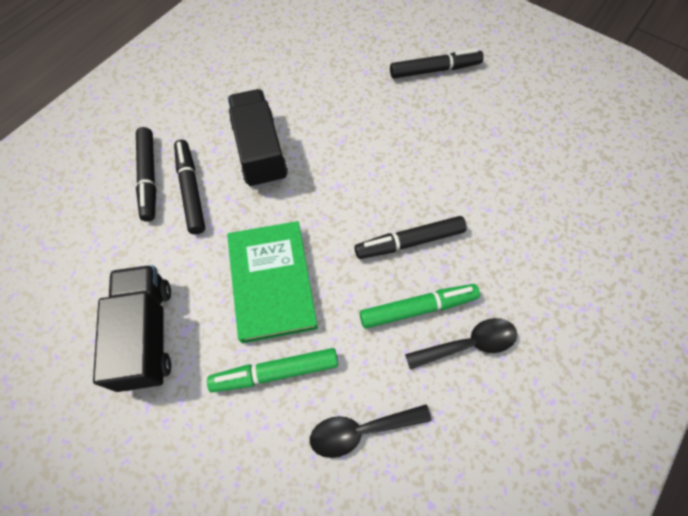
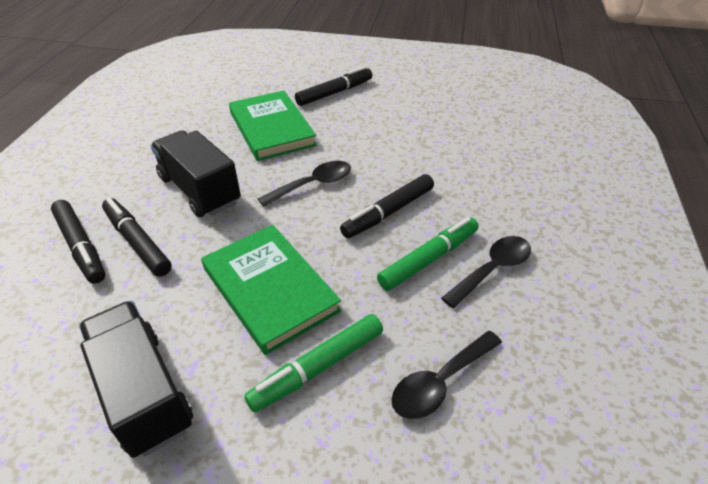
camera: 25 degrees left, 20 degrees down
none -> green book [229,91,317,161]
none -> black spoon [258,161,351,207]

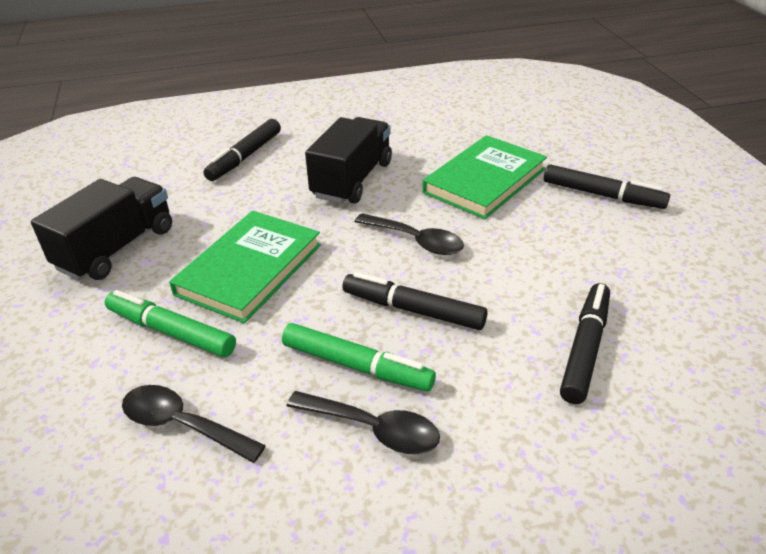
camera: 65 degrees right, 5 degrees down
black marker [102,198,172,277] -> black marker moved to [560,283,610,404]

